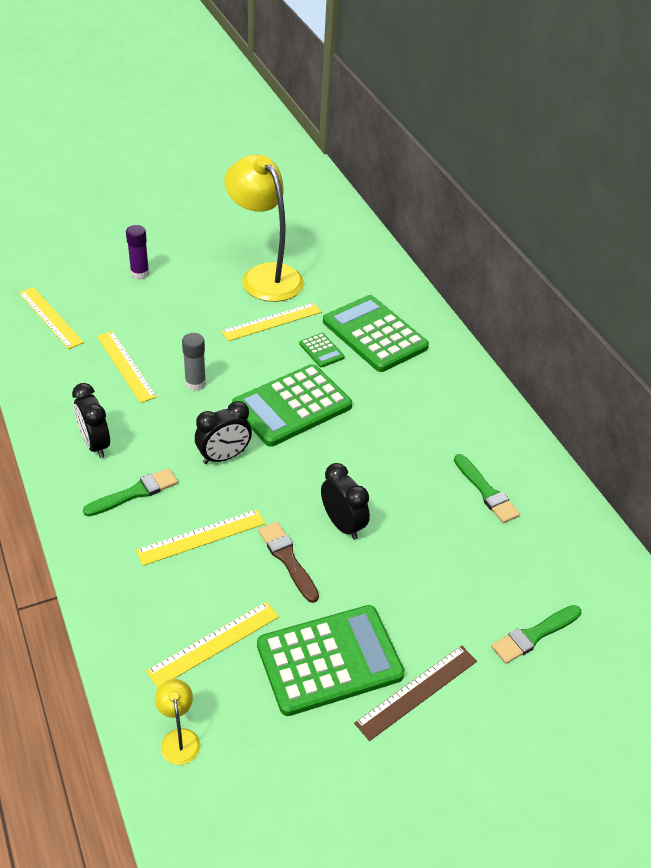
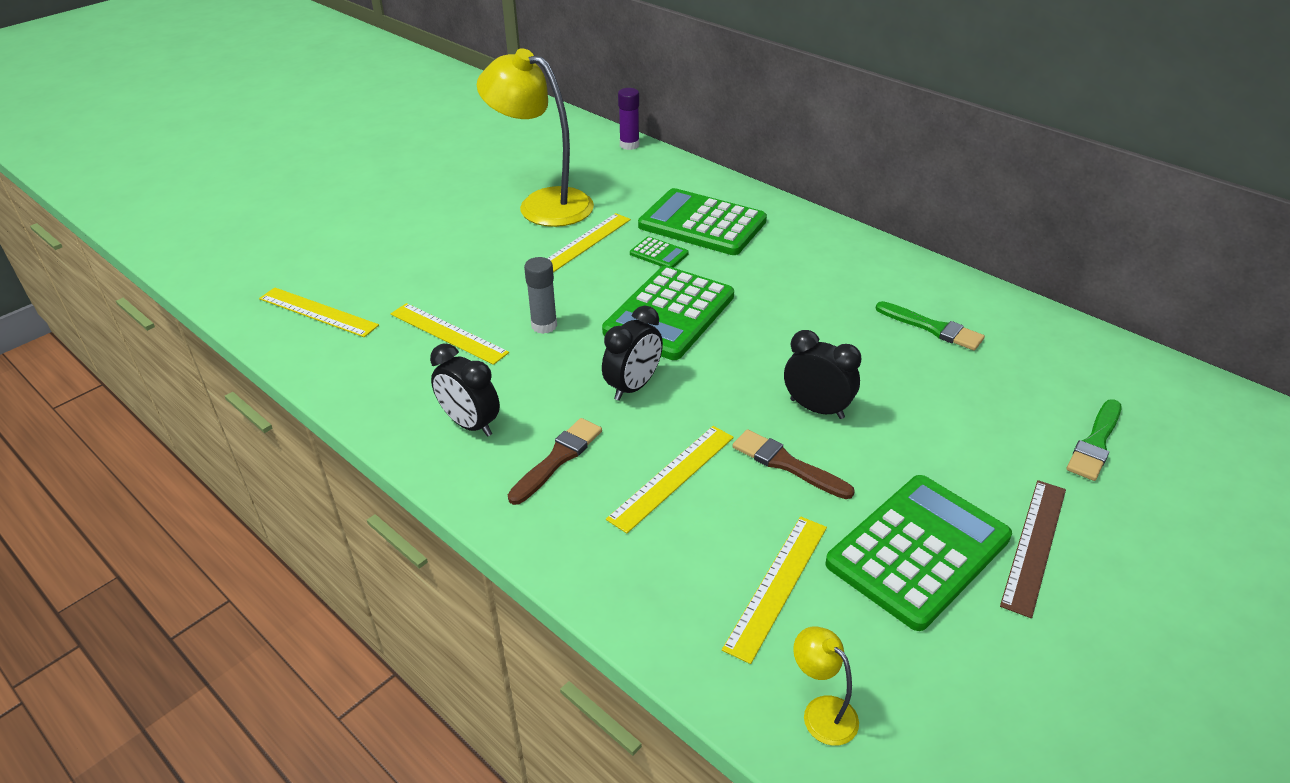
camera: 20 degrees left, 5 degrees down
green brush [83,468,178,517] -> brown brush [508,418,602,505]
purple glue stick [126,225,149,279] -> purple glue stick moved to [618,88,639,150]

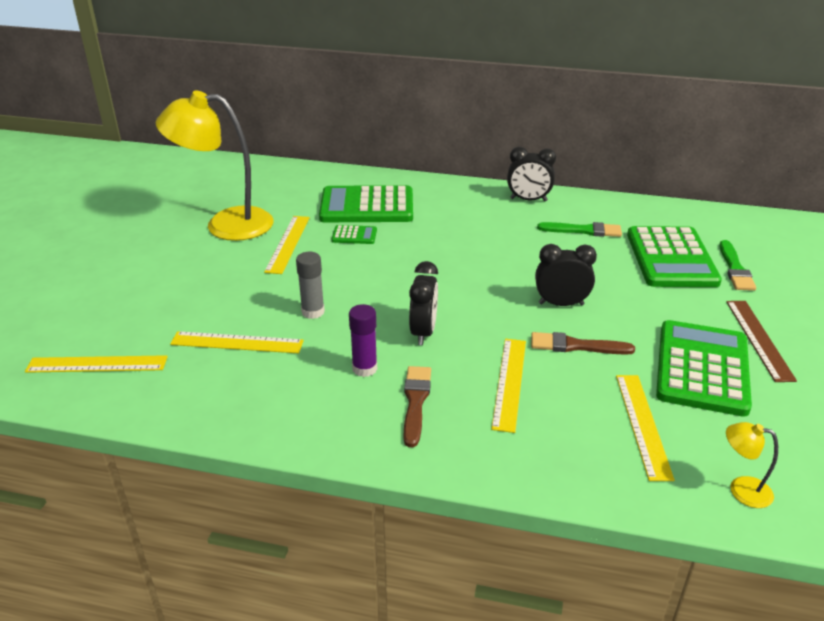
camera: 30 degrees left, 5 degrees down
black clock [430,344,500,437] -> black clock moved to [507,147,556,202]
green calculator [602,266,734,360] -> green calculator moved to [627,226,722,287]
purple glue stick [618,88,639,150] -> purple glue stick moved to [349,304,377,377]

